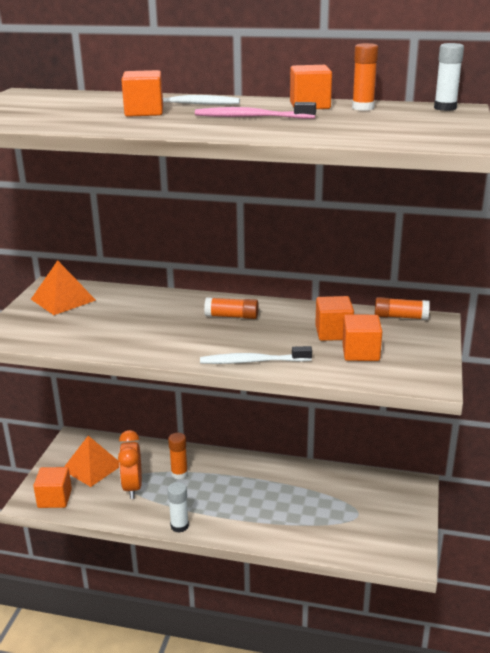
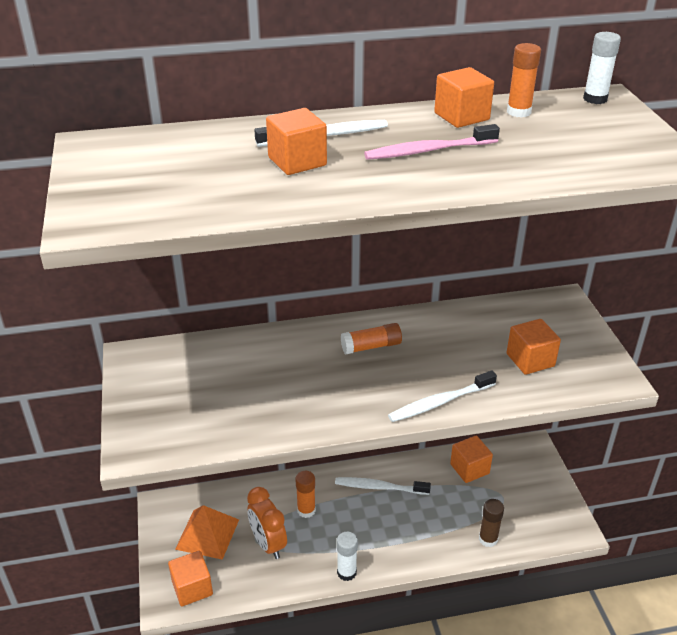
camera: 25 degrees left, 10 degrees up
orange pyramid [31,260,96,315] -> none
orange cube [315,296,354,341] -> orange cube moved to [450,436,493,483]
orange glue stick [375,297,430,320] -> none
none -> white toothbrush [335,477,431,495]
none -> brown glue stick [479,499,504,547]

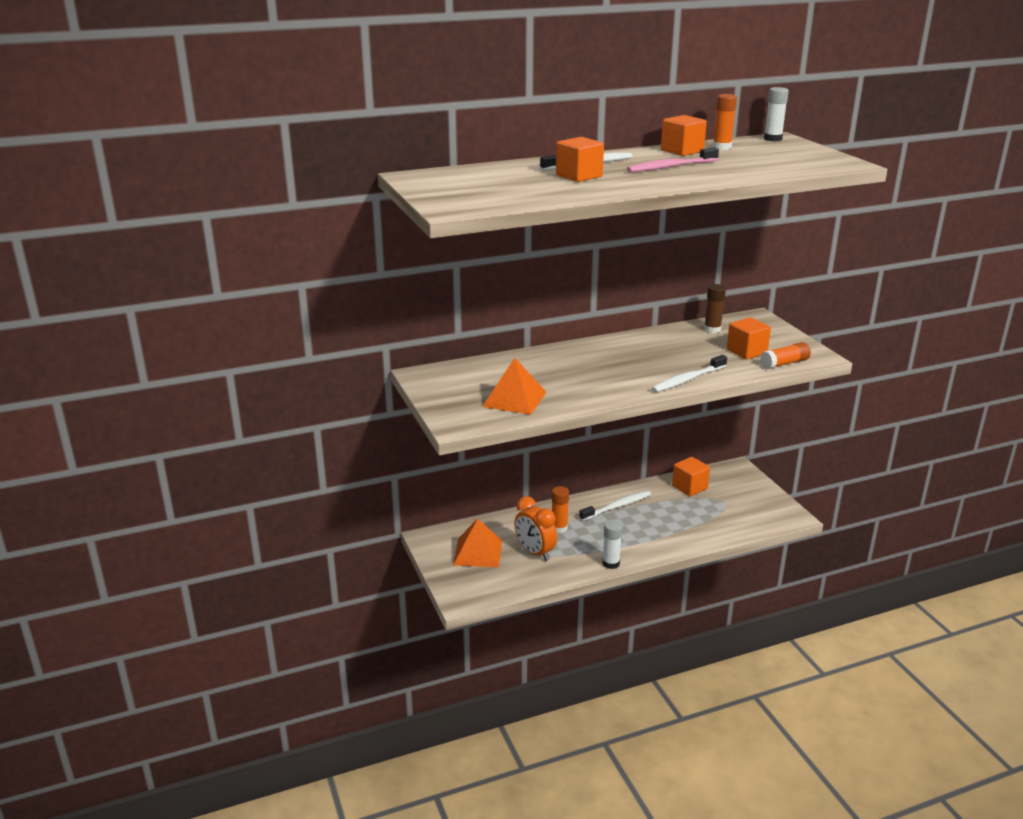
camera: 10 degrees left, 10 degrees down
orange cube [168,551,213,606] -> none
white toothbrush [335,477,431,495] -> white toothbrush turned 150 degrees clockwise [579,491,651,521]
orange glue stick [341,323,402,354] -> orange glue stick moved to [760,342,811,369]
brown glue stick [479,499,504,547] -> brown glue stick moved to [704,284,726,333]
none -> orange pyramid [482,358,546,415]

